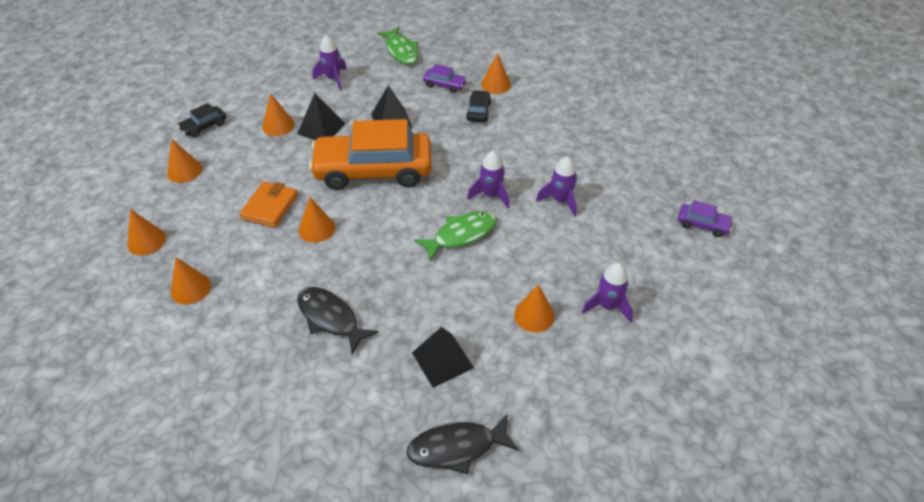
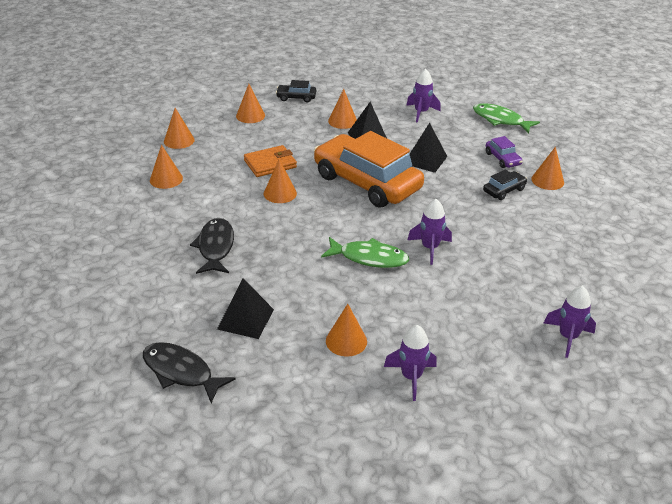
camera: 45 degrees right, 10 degrees down
green fish [377,27,419,64] -> green fish turned 105 degrees clockwise [473,103,540,133]
purple rocket [536,156,577,217] -> purple rocket moved to [544,286,596,358]
purple car [678,200,734,237] -> none

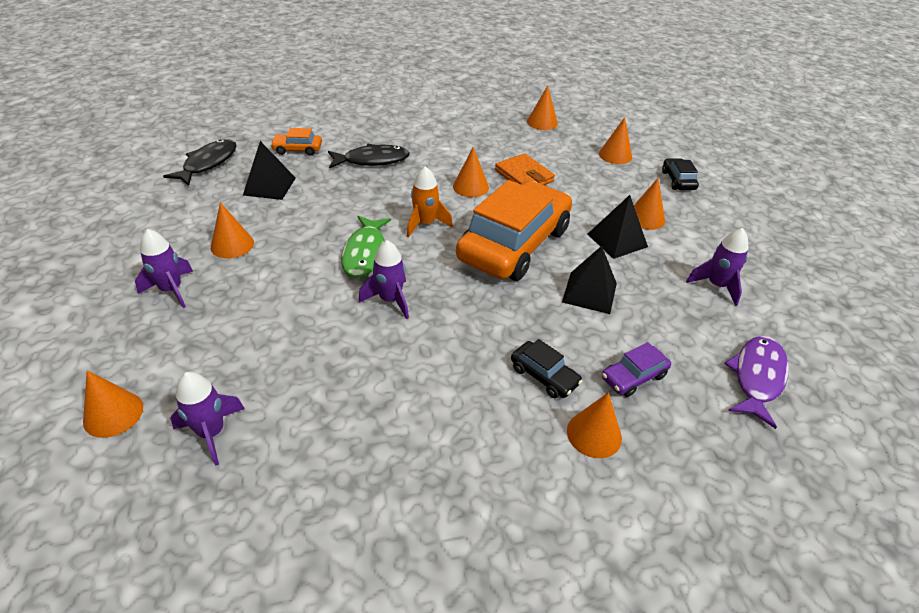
camera: 80 degrees right, 5 degrees up
orange cone [150,145,183,189] -> orange cone moved to [83,370,143,438]
green fish [473,103,540,133] -> purple fish [724,336,789,429]
none -> orange car [270,128,322,156]
none -> orange rocket [407,166,453,238]

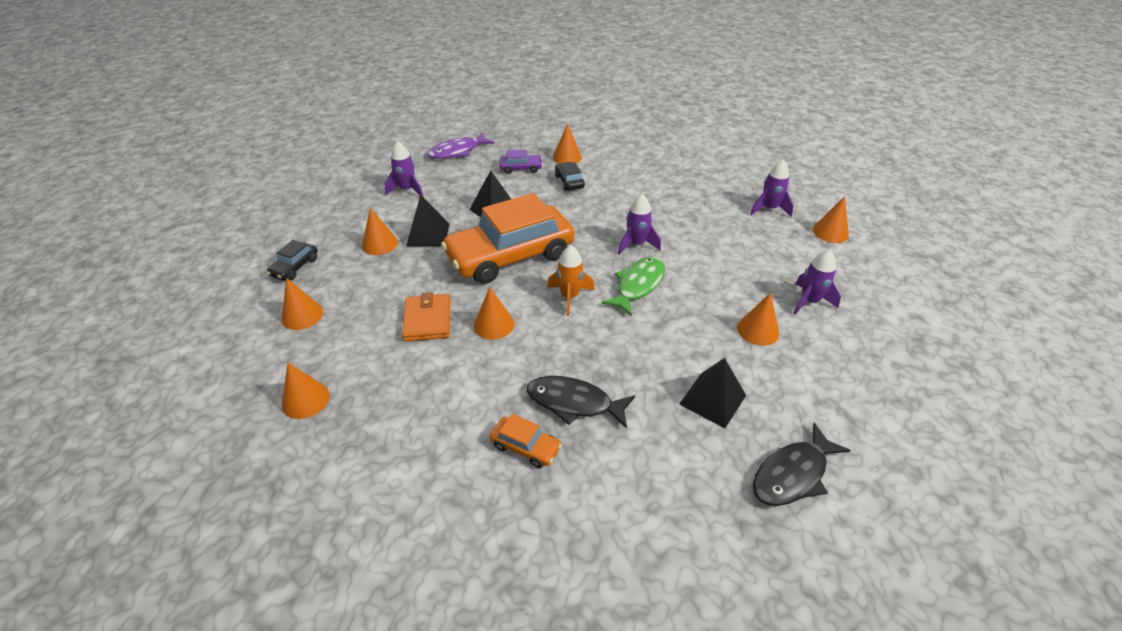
camera: 150 degrees left, 0 degrees up
orange car [270,128,322,156] -> orange car moved to [490,414,562,468]

